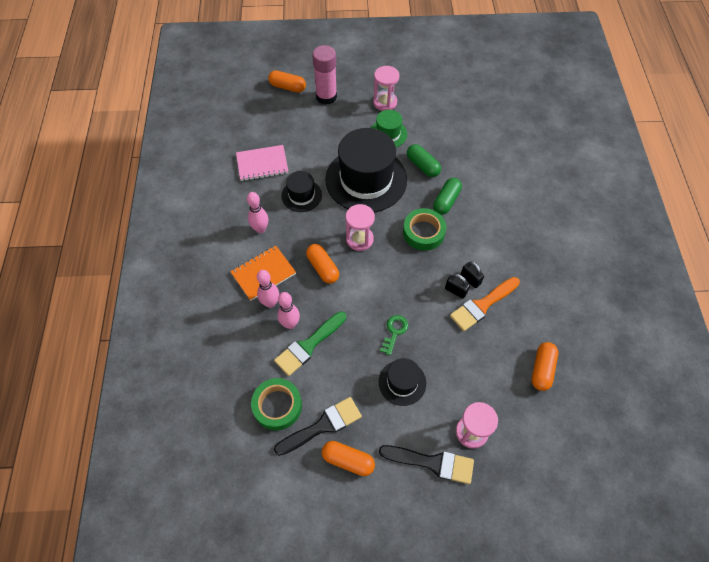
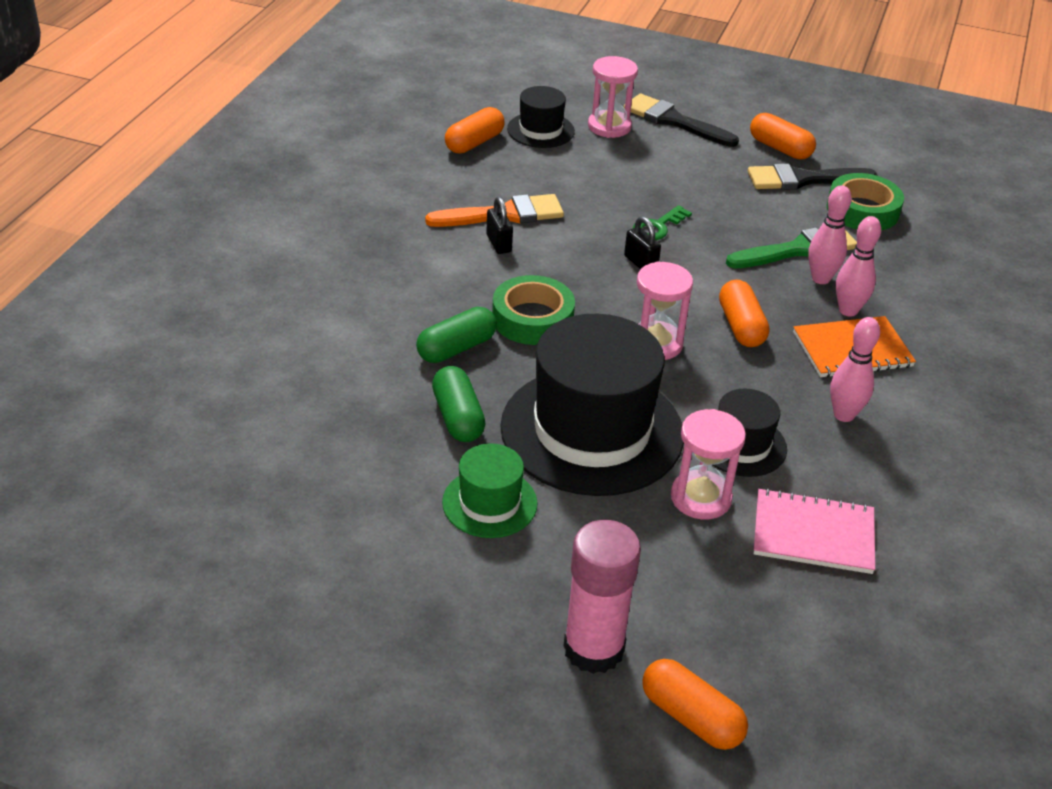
camera: 160 degrees left, 20 degrees down
pink hourglass [373,66,400,111] -> pink hourglass moved to [671,409,746,520]
black hat [379,358,426,406] -> black hat moved to [507,86,575,148]
black padlock [445,274,470,299] -> black padlock moved to [624,216,661,269]

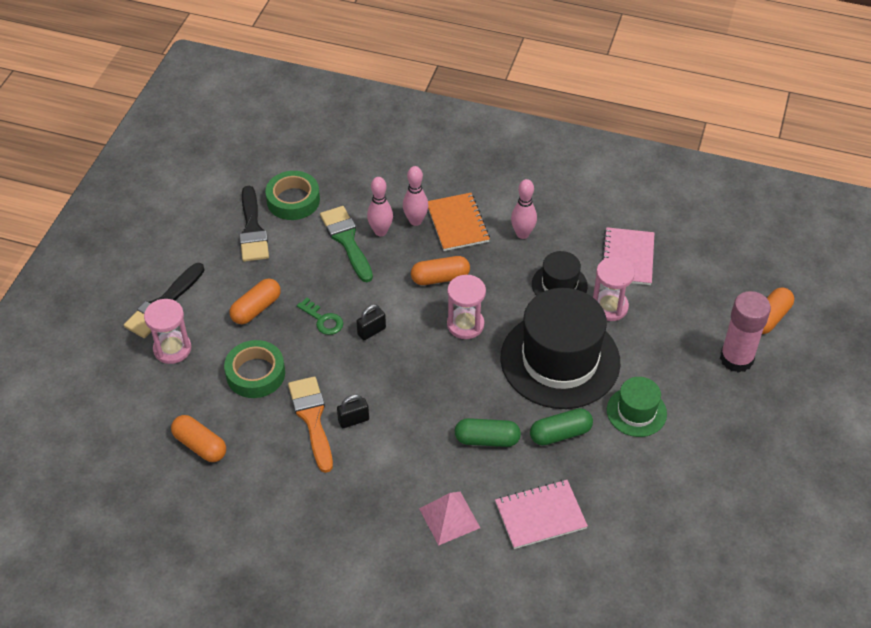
camera: 90 degrees left, 10 degrees up
green capsule [416,307,497,363] -> green capsule turned 45 degrees counterclockwise [455,418,521,447]
green tape [492,275,575,345] -> green tape moved to [224,340,285,398]
black hat [507,86,575,148] -> none
orange capsule [750,113,816,159] -> orange capsule moved to [229,278,281,324]
none -> pink pyramid [419,492,480,546]
none -> pink notebook [495,480,588,549]

